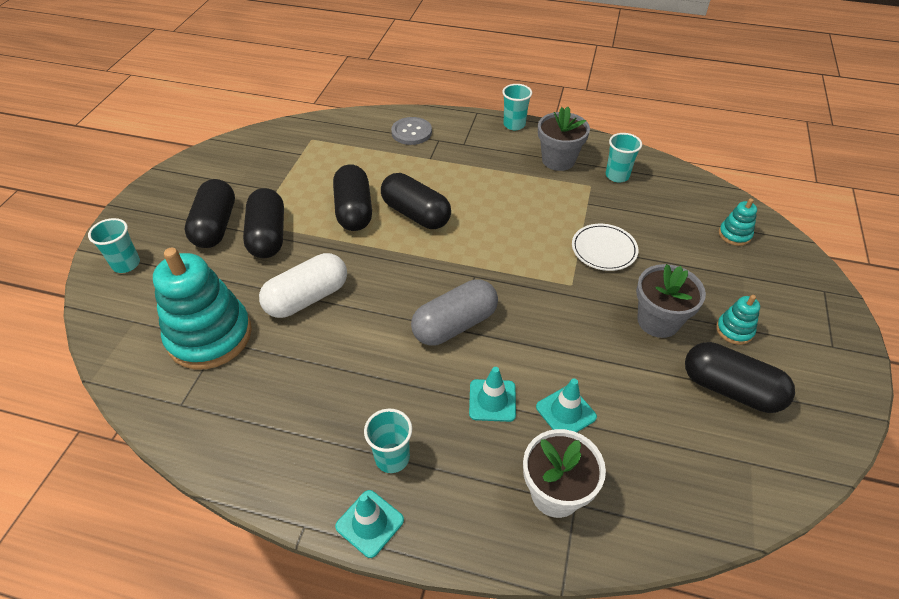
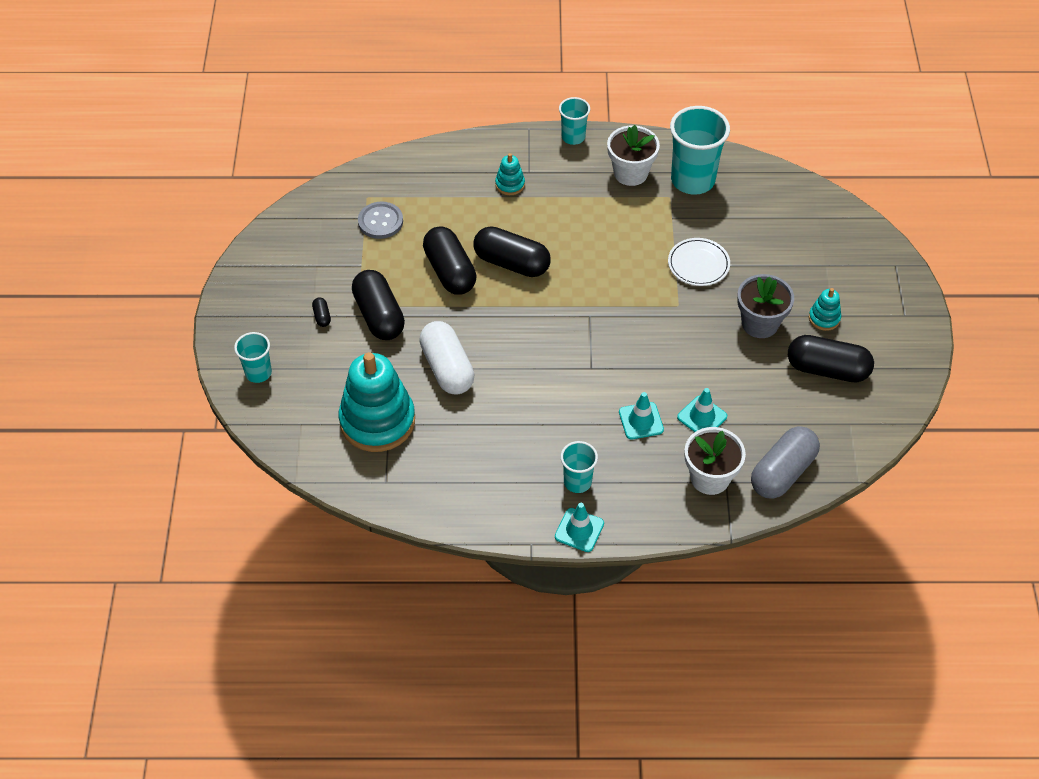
camera: 15 degrees left, 5 degrees up
black capsule [184,179,235,248] -> black capsule [312,297,331,327], size x0.41
white capsule [259,253,347,318] -> white capsule turned 60 degrees counterclockwise [419,321,475,394]
grey button [391,117,432,145] -> grey button moved to [358,202,403,239]
grey capsule [411,279,498,345] -> grey capsule moved to [751,426,820,499]
grey flower pot [538,107,590,171] -> white flower pot [607,125,660,186]
turquoise cup [606,133,642,182] -> turquoise cup [670,106,730,195], size x1.82
turquoise stacking toy [719,198,757,246] -> turquoise stacking toy moved to [495,153,525,195]

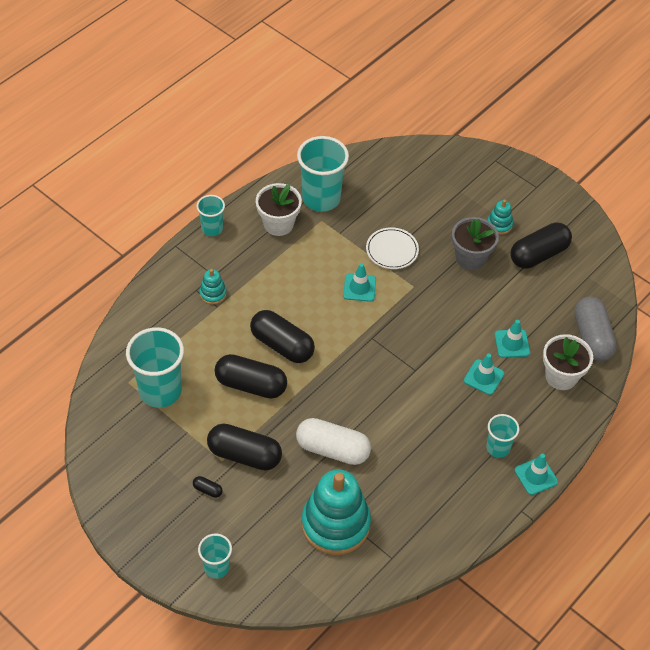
camera: 50 degrees left, 0 degrees up
grey button [358,202,403,239] -> turquoise cup [126,327,184,408]
black capsule [474,227,551,277] -> black capsule turned 60 degrees clockwise [250,310,315,363]
none -> turquoise traffic cone [343,263,376,302]

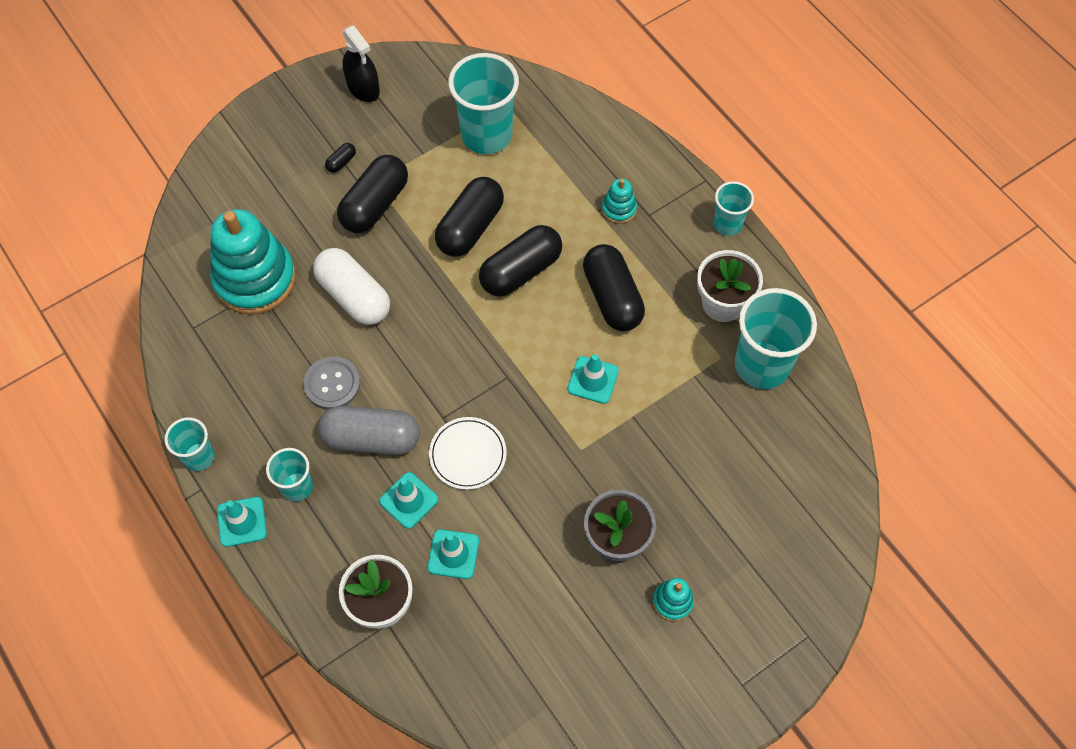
camera: 105 degrees right, 10 degrees up
turquoise cup [198,533,232,579] -> turquoise cup moved to [165,417,215,471]
white capsule [296,418,371,465] -> white capsule turned 75 degrees counterclockwise [313,248,390,325]
white plate [366,227,419,269] -> white plate moved to [429,417,507,490]
black capsule [510,223,572,269] -> black capsule moved to [583,244,645,331]
grey capsule [574,297,617,362] -> grey capsule moved to [318,406,420,455]
none -> grey button [303,356,360,410]
none -> black spray bottle [342,25,380,102]

